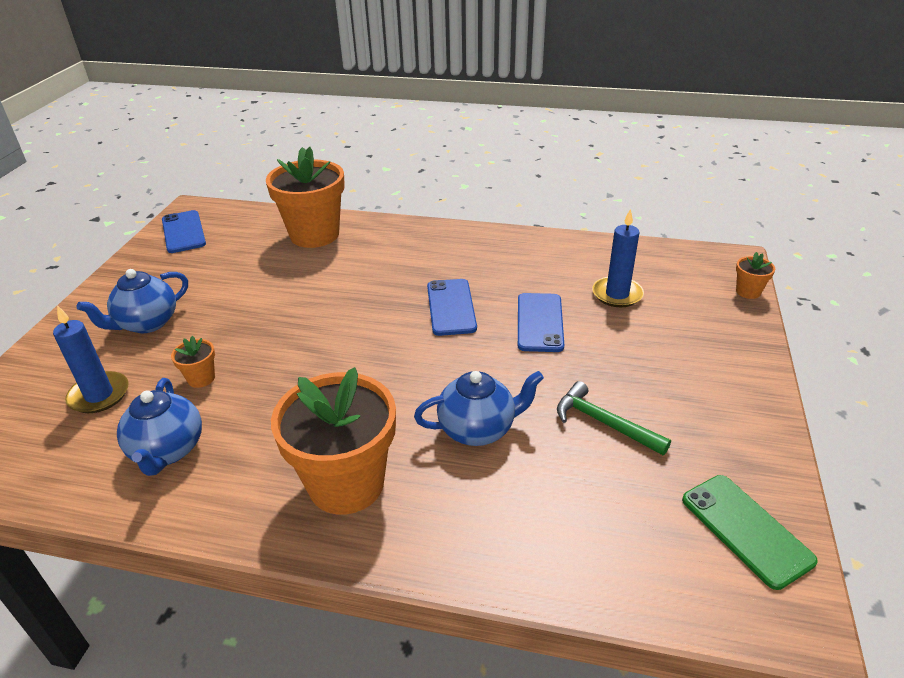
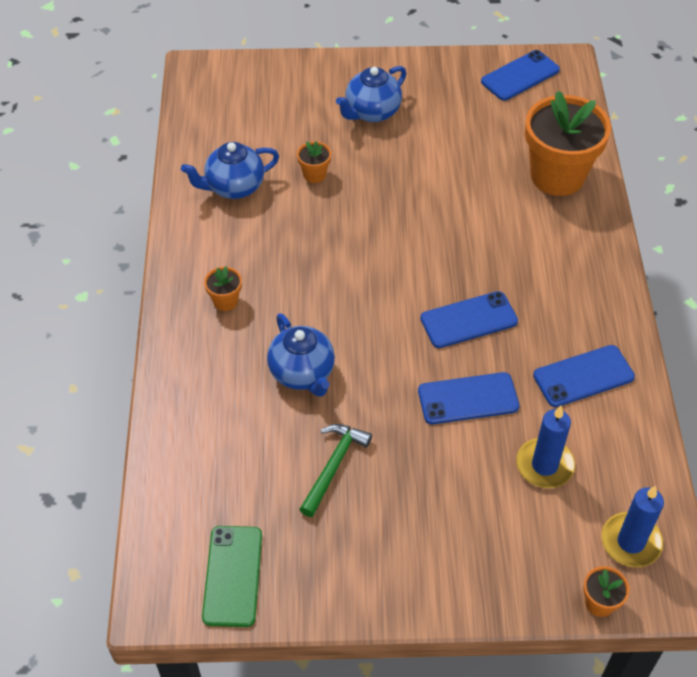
camera: 75 degrees right, 15 degrees up
blue candle [53,305,129,413] -> blue candle moved to [601,486,664,568]
blue teapot [76,269,188,333] -> blue teapot turned 75 degrees counterclockwise [336,66,407,122]
orange flower pot [271,367,396,515] -> orange flower pot [204,266,242,311], size x0.42
green phone [682,475,818,590] -> green phone turned 45 degrees counterclockwise [202,526,262,627]
none -> blue phone [533,345,635,407]

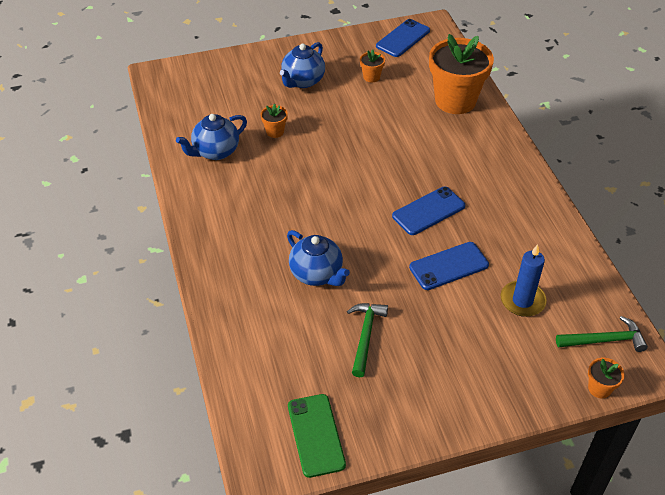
camera: 15 degrees left, 5 degrees down
orange flower pot [204,266,242,311] -> orange flower pot moved to [360,49,385,83]
blue phone [533,345,635,407] -> none
blue candle [601,486,664,568] -> green hammer [556,316,648,352]

